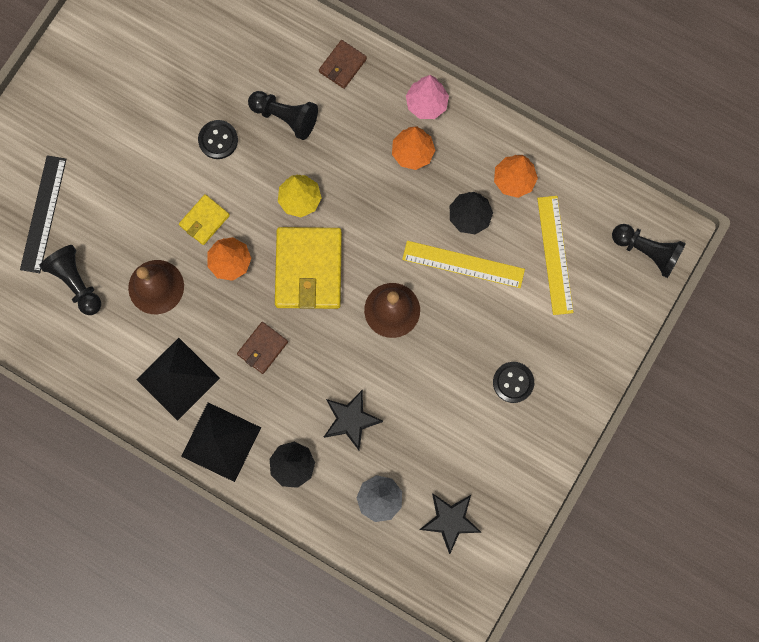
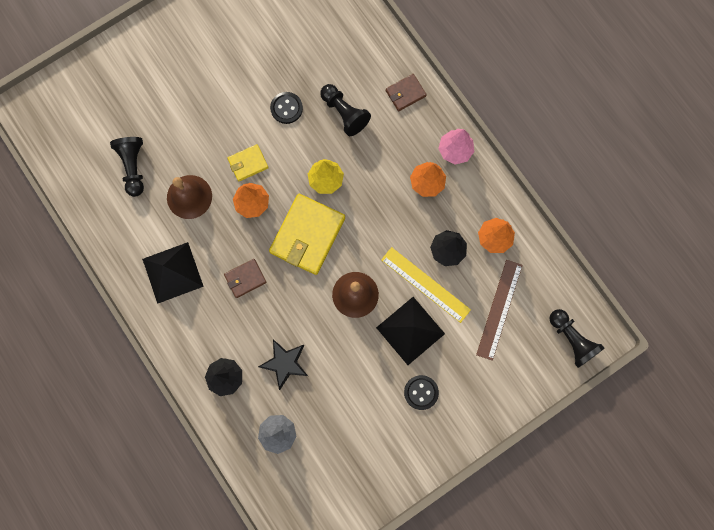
camera: 25 degrees right, 0 degrees up
black ruler [20,155,66,273] -> none
black pyramid [181,402,261,482] -> black pyramid moved to [376,297,445,365]
black star [419,493,482,554] -> none
yellow ruler [537,196,574,315] -> brown ruler [476,260,523,361]

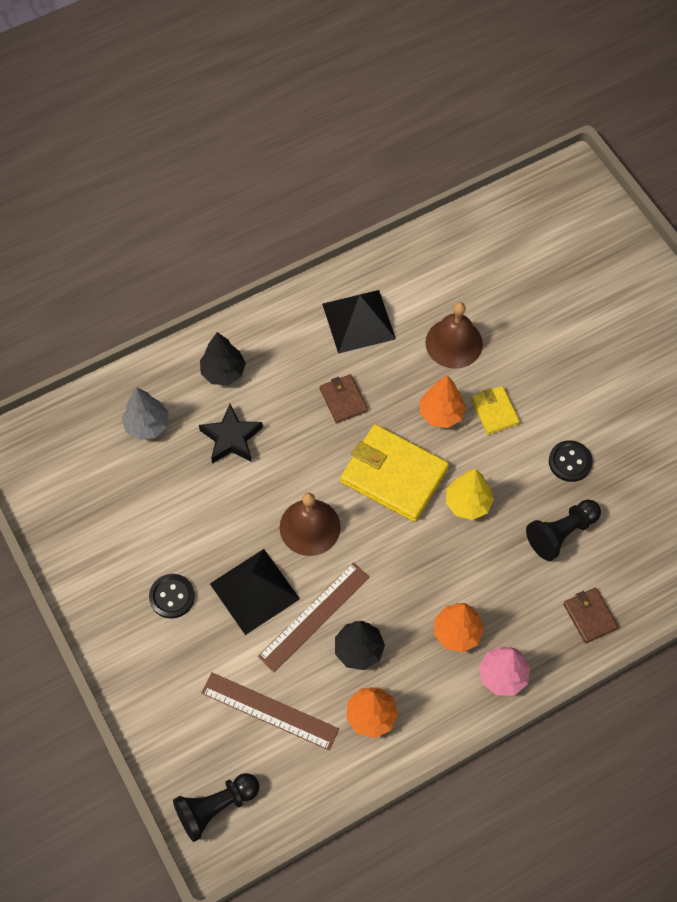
camera: 95 degrees right, 15 degrees down
black pawn [110,137,144,197] -> none
yellow ruler [381,247,471,323] -> brown ruler [258,562,370,672]

